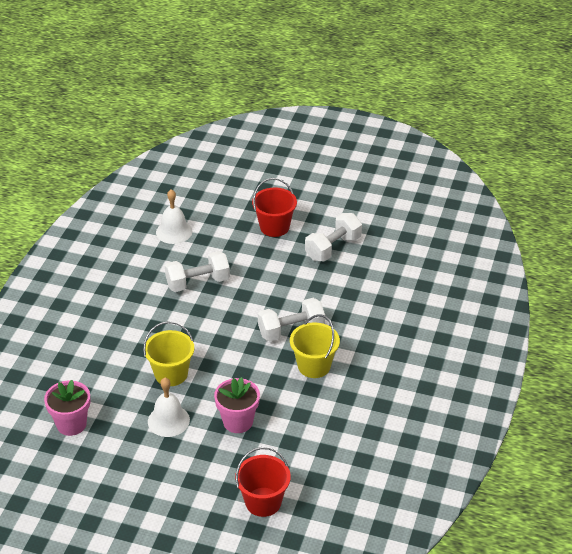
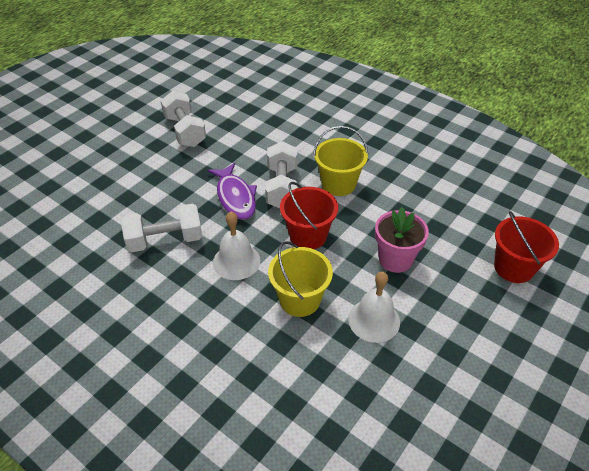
camera: 70 degrees left, 5 degrees up
pink flower pot [44,380,90,436] -> none
white bell [156,189,193,244] -> white bell moved to [213,212,260,280]
white dumbbell [165,251,230,292] -> white dumbbell turned 75 degrees clockwise [121,203,202,253]
red bucket [252,178,297,237] -> red bucket moved to [280,182,338,249]
none -> purple fish [208,163,257,220]

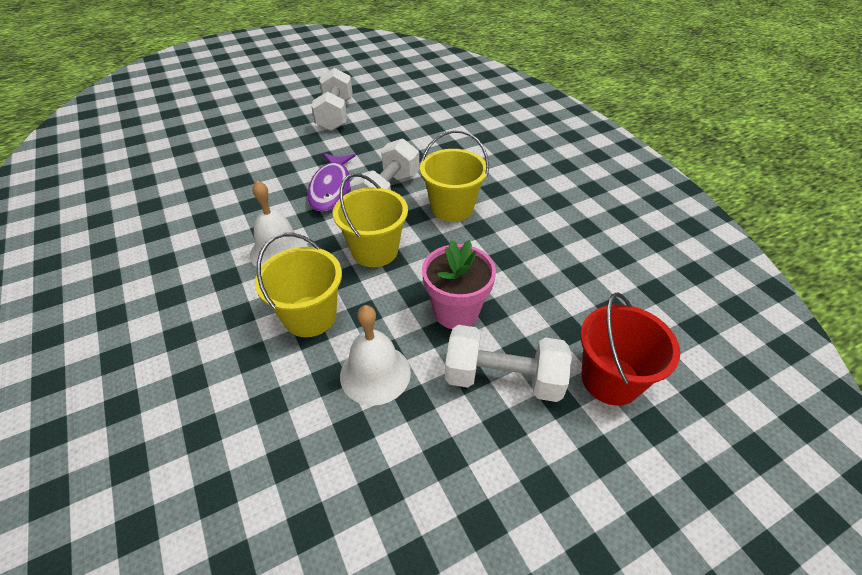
camera: 25 degrees right, 0 degrees up
white dumbbell [121,203,202,253] -> white dumbbell moved to [445,325,572,402]
red bucket [280,182,338,249] -> yellow bucket [333,173,408,267]

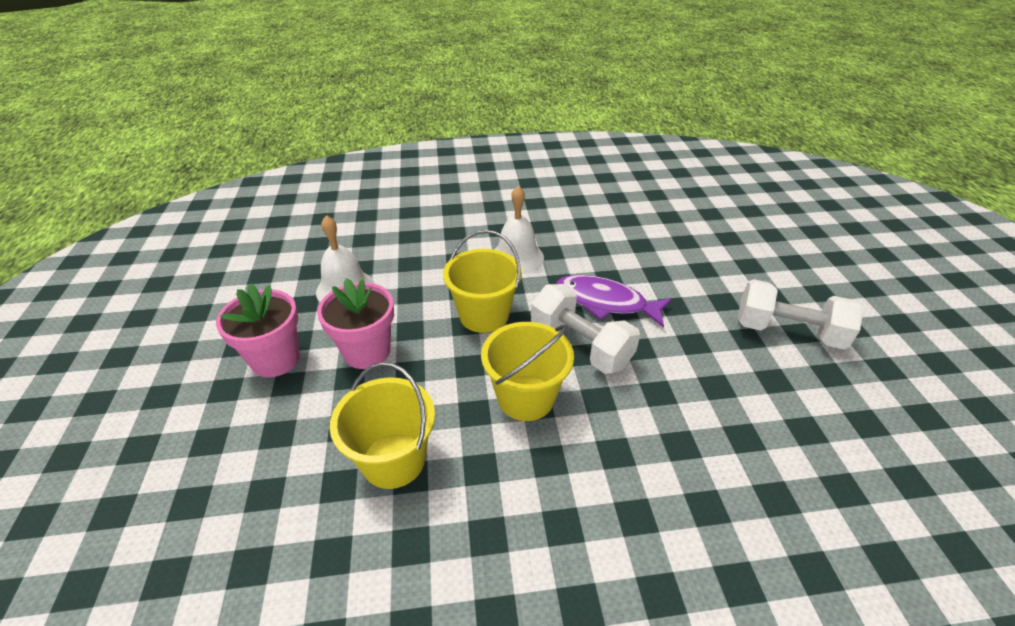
camera: 110 degrees right, 5 degrees down
yellow bucket [255,233,342,337] -> yellow bucket moved to [330,362,435,489]
white dumbbell [445,325,572,402] -> pink flower pot [216,283,300,377]
red bucket [580,292,680,405] -> none

